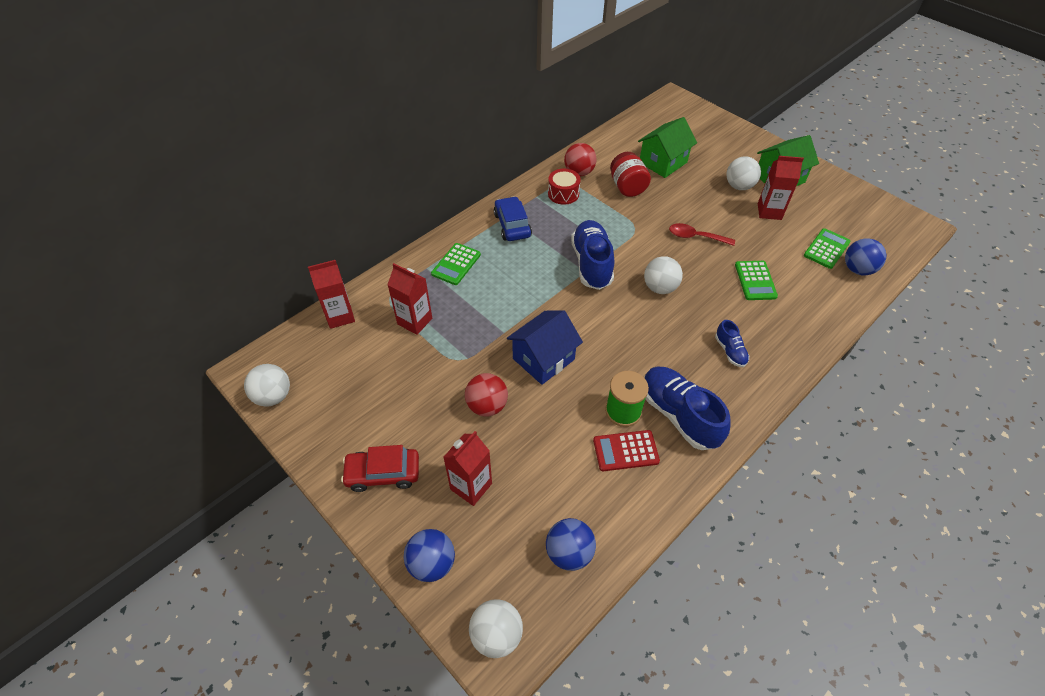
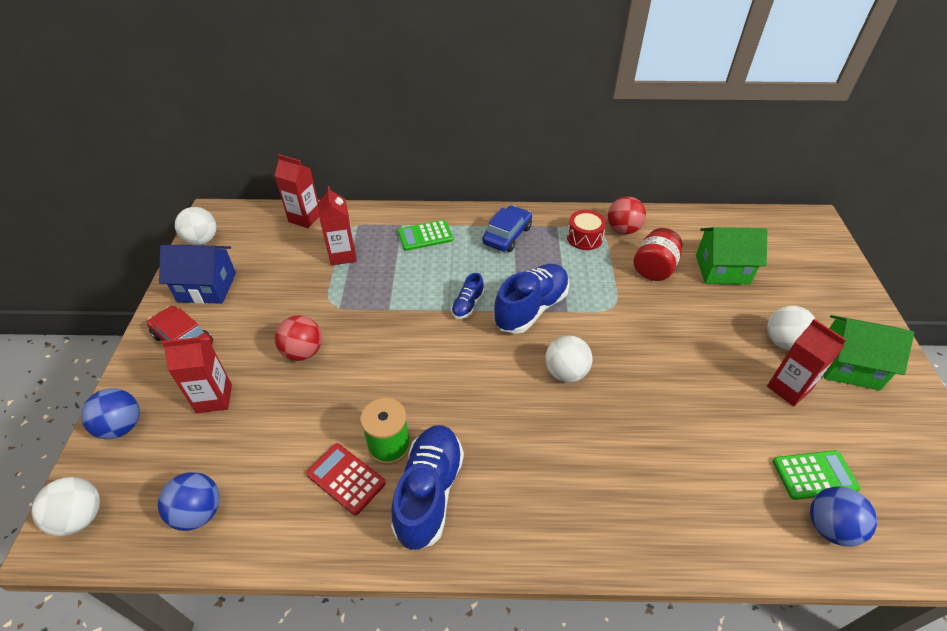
camera: 45 degrees right, 5 degrees down
blue house [507,310,583,385] -> blue house moved to [159,245,236,304]
red spoon [669,223,735,246] -> none
blue shoe [715,320,749,367] -> blue shoe moved to [451,273,484,319]
green calculator [735,261,778,300] -> none

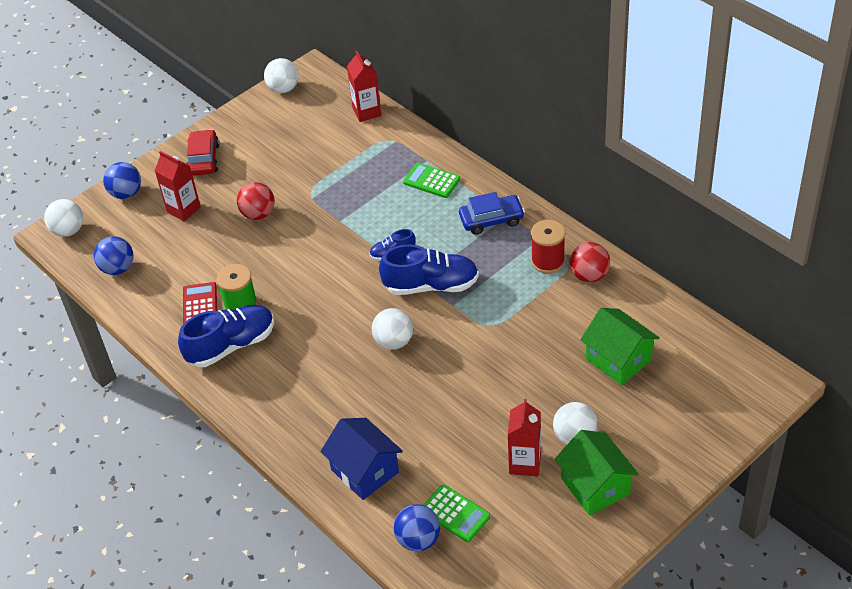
camera: 50 degrees right, 0 degrees up
blue house [159,245,236,304] -> blue house moved to [320,418,403,500]
red carton [318,186,357,266] -> none
red drum [567,210,606,250] -> red spool [531,220,565,274]
red jar [634,228,682,281] -> none

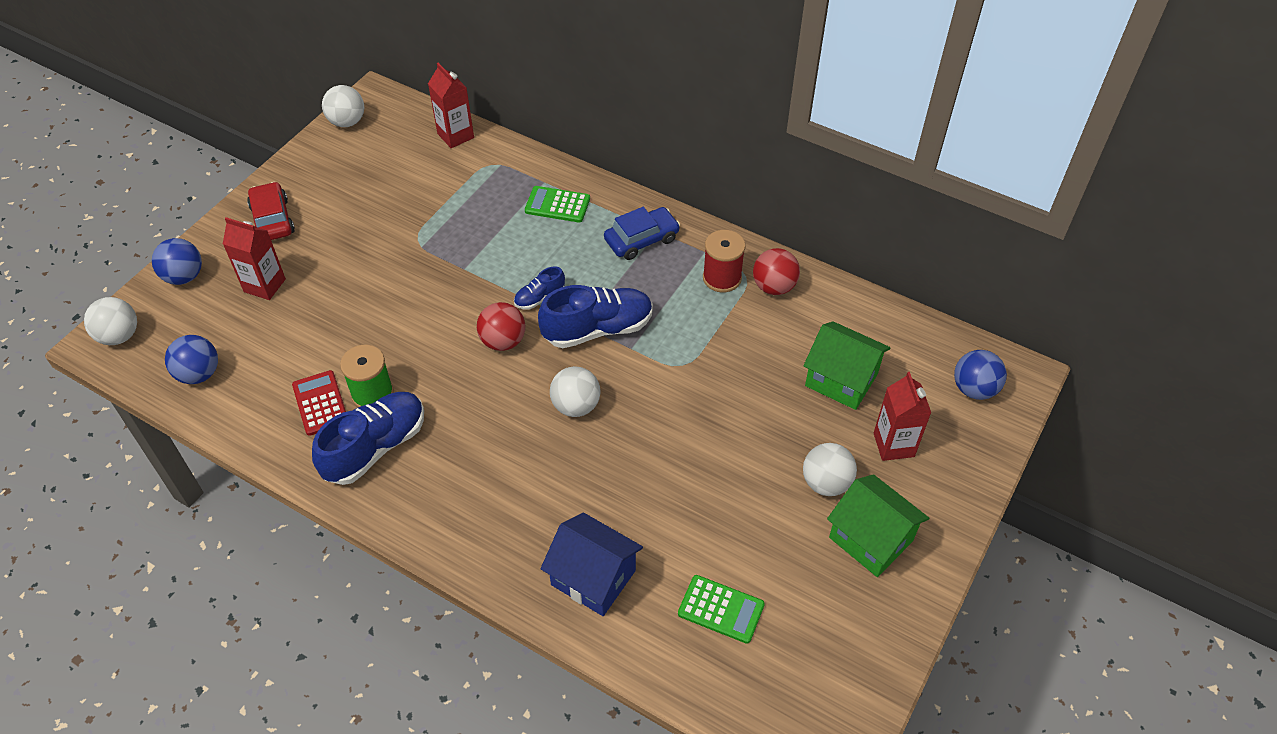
camera: 20 degrees left, 5 degrees up
red ball [237,182,275,220] -> red ball moved to [477,302,525,351]
blue ball [394,504,440,552] -> blue ball moved to [954,350,1007,400]
red carton [508,399,541,477] -> red carton moved to [874,372,931,461]

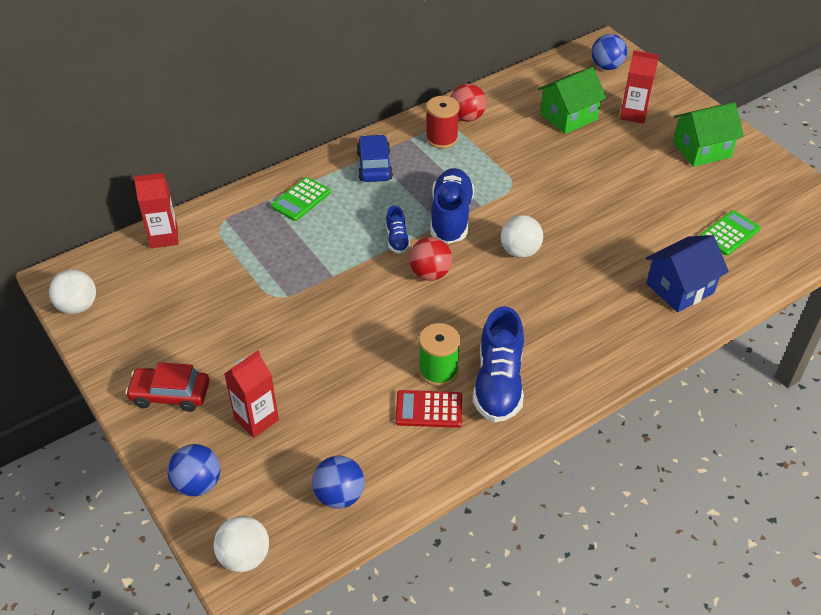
camera: 65 degrees left, 5 degrees down
blue shoe [312,392,424,485] -> blue shoe turned 150 degrees counterclockwise [473,306,524,422]
white ball [803,443,857,496] -> none

